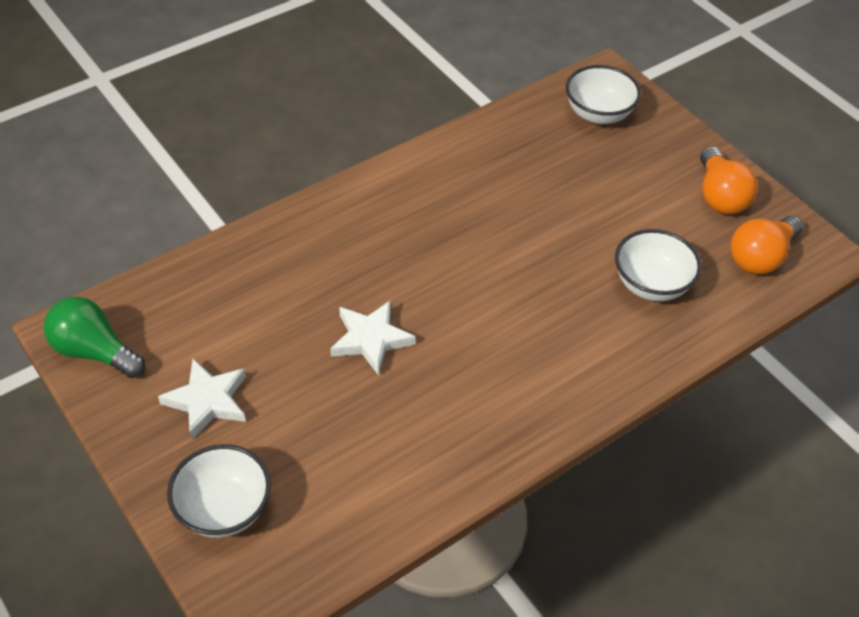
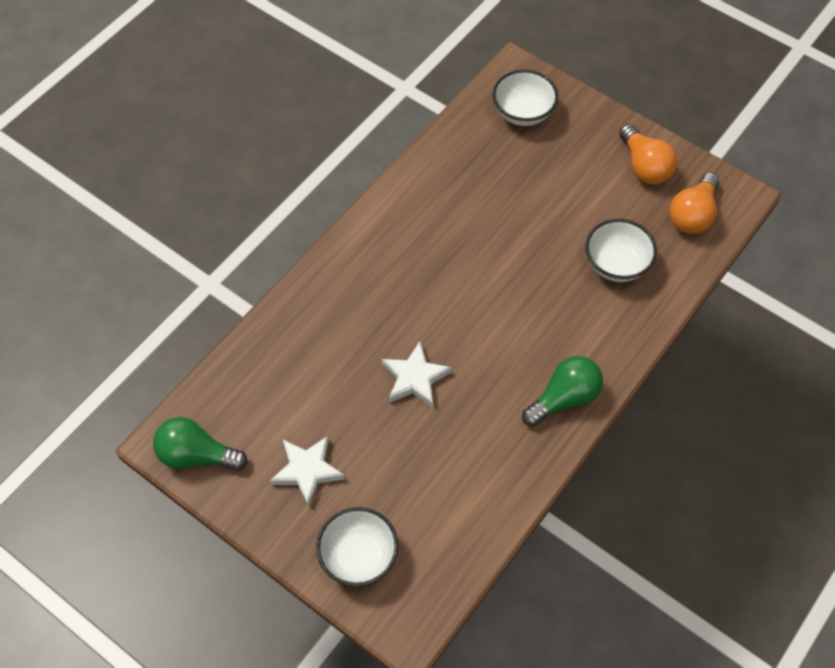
camera: 15 degrees left, 10 degrees up
none -> green light bulb [522,356,603,427]

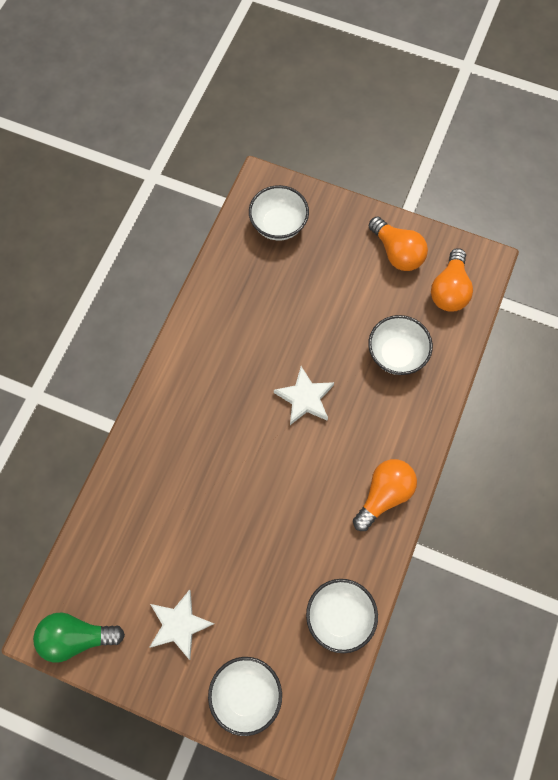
camera: 15 degrees left, 10 degrees up
white star [382,341,452,408] -> white star moved to [274,366,334,425]
green light bulb [522,356,603,427] -> orange light bulb [353,459,417,531]
none -> white bowl [306,579,378,653]

